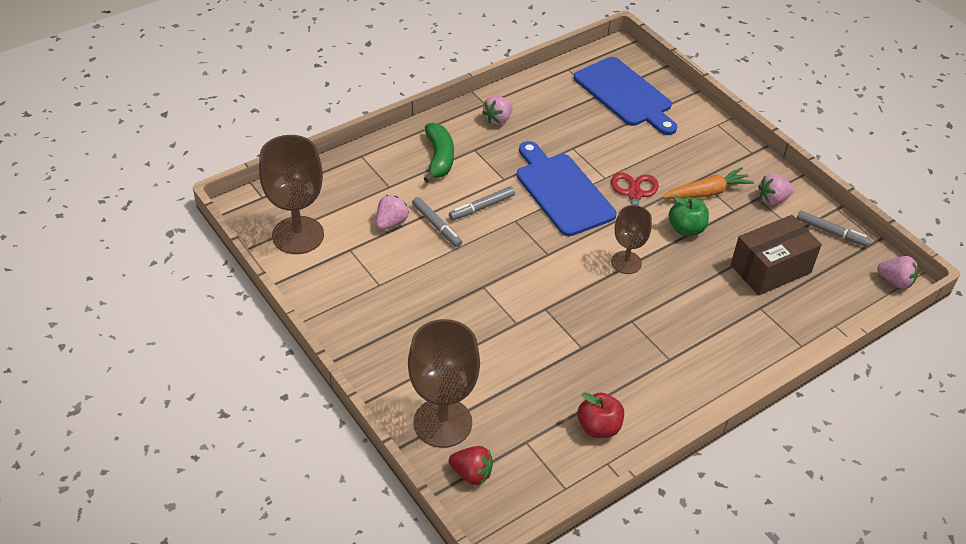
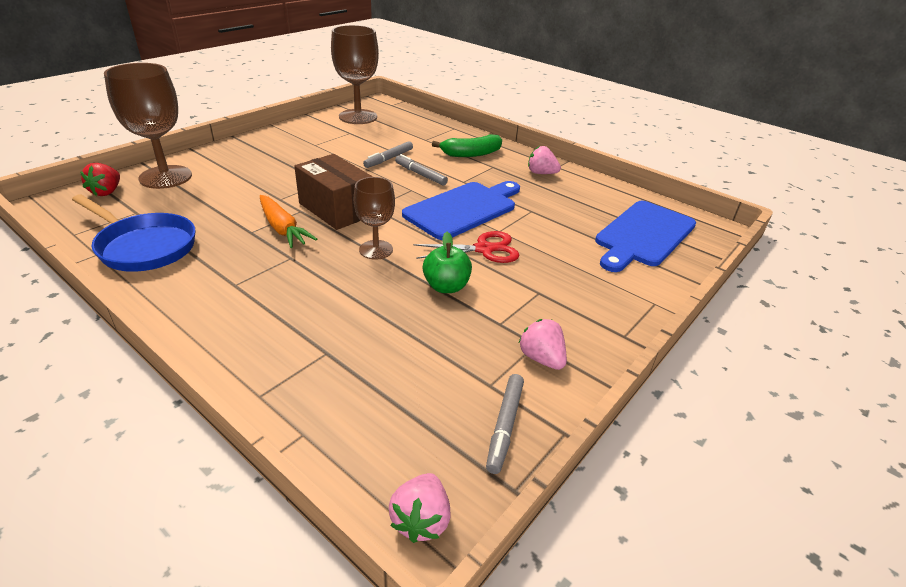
camera: 75 degrees right, 10 degrees down
pink strawberry [376,195,409,230] -> none
red apple [578,392,624,438] -> blue pan [72,194,196,272]
orange carrot [662,167,754,199] -> orange carrot moved to [260,195,317,248]
brown box [731,215,822,295] -> brown box moved to [294,154,373,230]

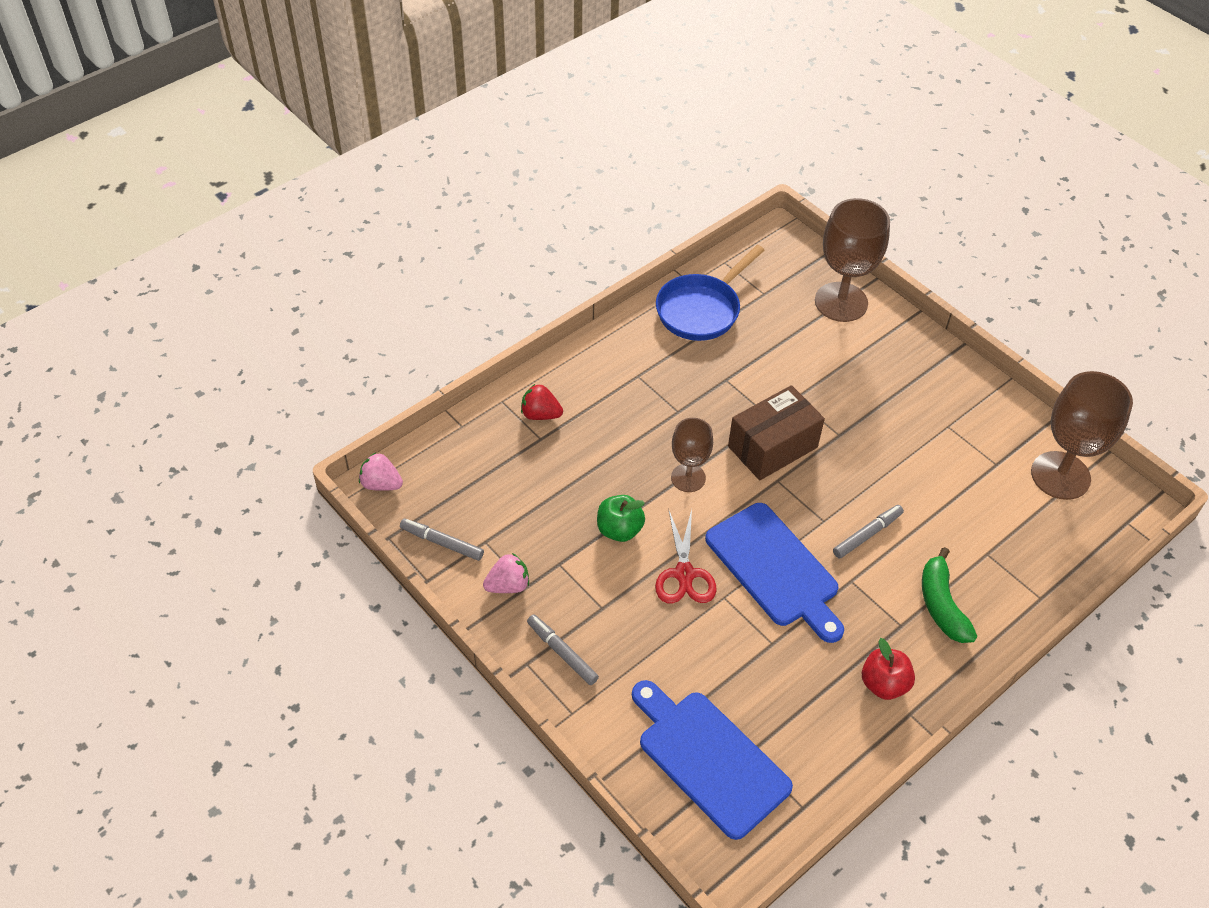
camera: 100 degrees right, 15 degrees up
red strawberry [80,163,120,196] -> red strawberry moved to [521,384,563,420]
orange carrot [260,195,317,248] -> none
grey marker [363,141,413,168] -> grey marker moved to [527,614,599,685]
pink strawberry [528,146,561,174] -> red apple [862,638,915,700]

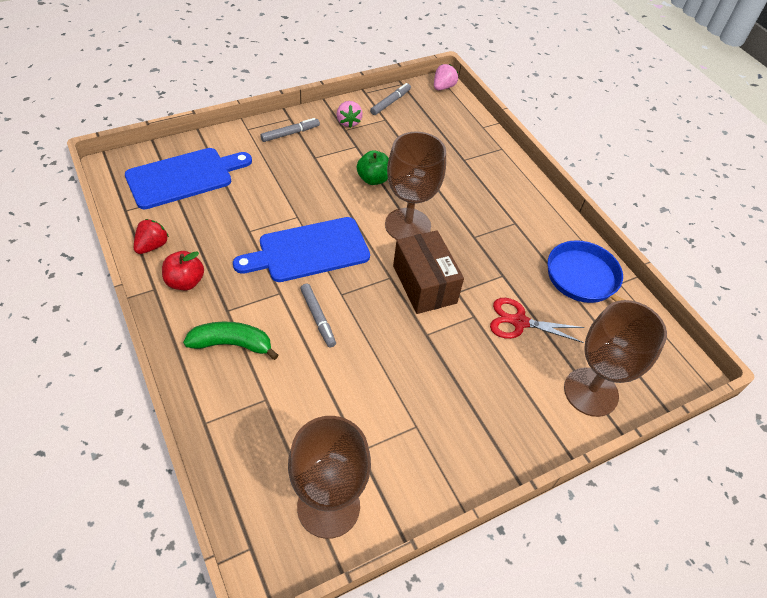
camera: 100 degrees right, 0 degrees up
red strawberry [521,384,563,420] -> red strawberry moved to [134,219,169,254]
red scissors [655,509,716,603] -> red scissors moved to [490,298,584,343]
brown goblet [671,418,713,492] -> brown goblet [385,132,446,240], size x1.69

